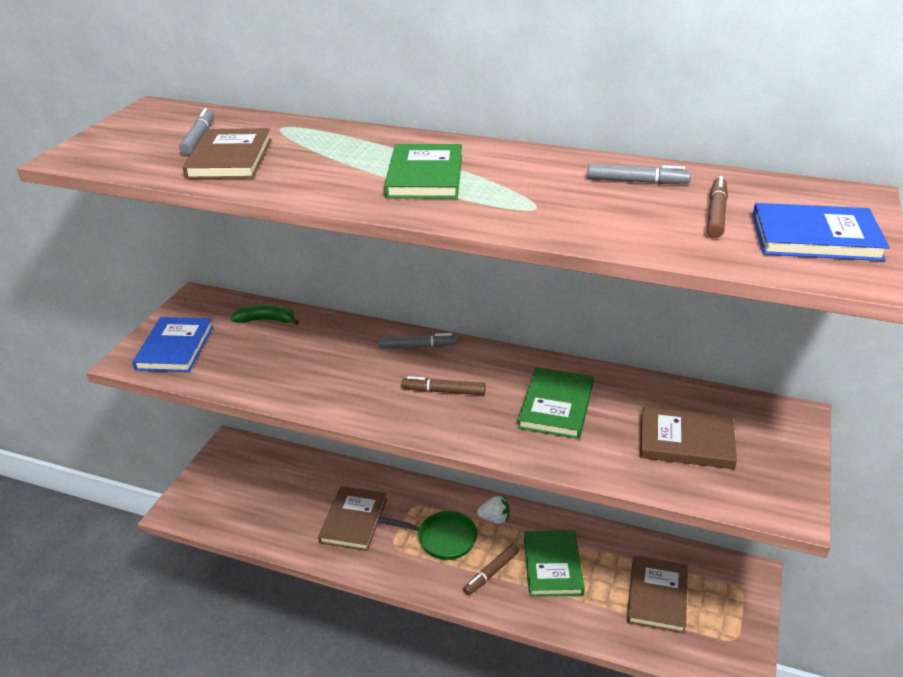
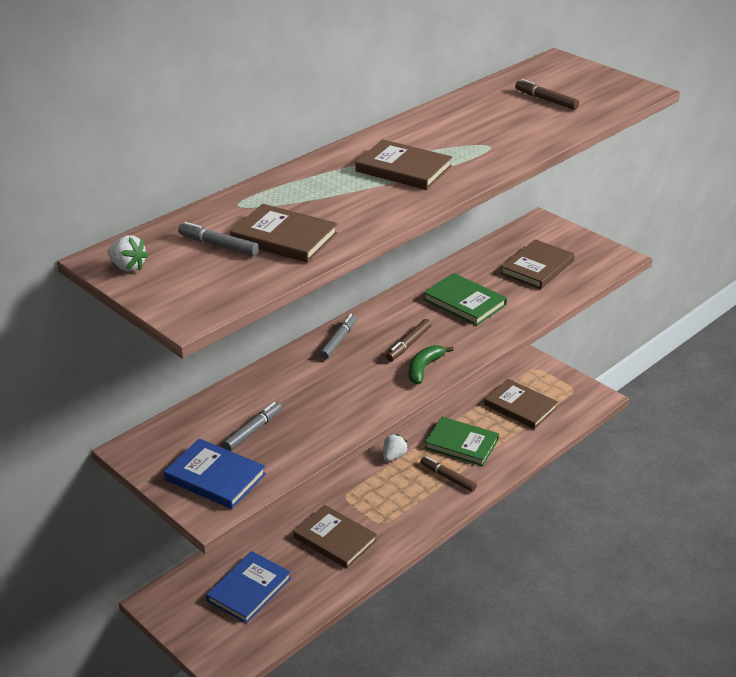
camera: 65 degrees left, 0 degrees up
green banana [230,304,299,325] -> green banana moved to [409,345,454,384]
green pan [378,511,477,560] -> none
green book [384,144,462,199] -> brown book [356,139,452,190]
brown marker [463,544,519,595] -> brown marker turned 150 degrees clockwise [420,456,477,492]
grey marker [587,164,691,184] -> grey marker moved to [223,402,282,451]
blue book [752,203,889,261] -> blue book moved to [206,551,291,624]
none -> white strawberry [107,235,149,272]

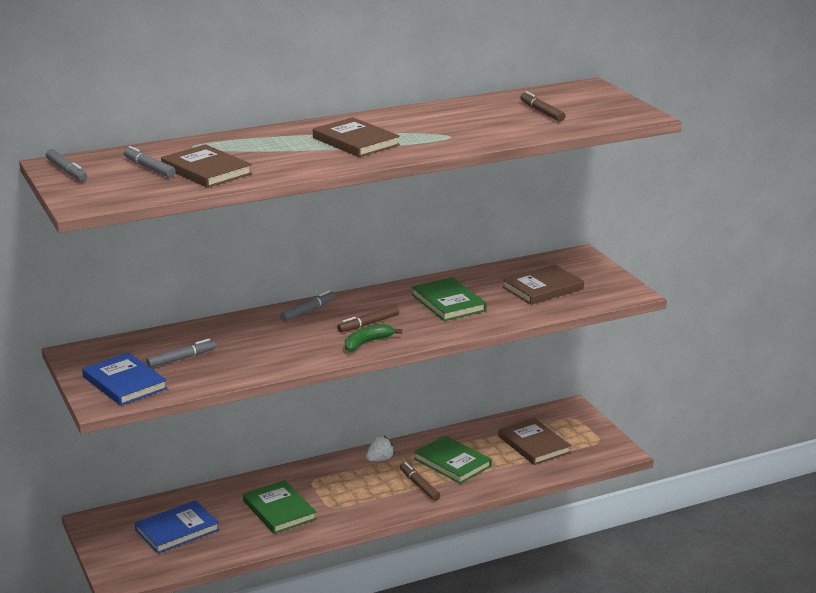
camera: 20 degrees right, 10 degrees down
white strawberry [107,235,149,272] -> grey marker [46,149,87,181]
brown book [294,505,377,569] -> green book [243,480,317,534]

